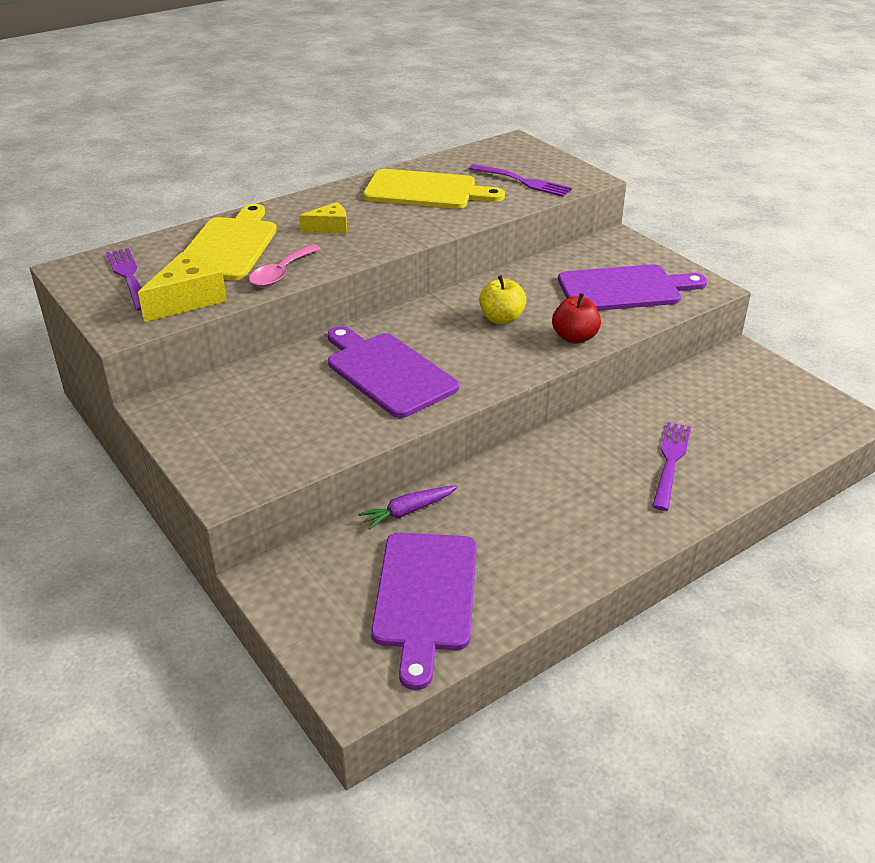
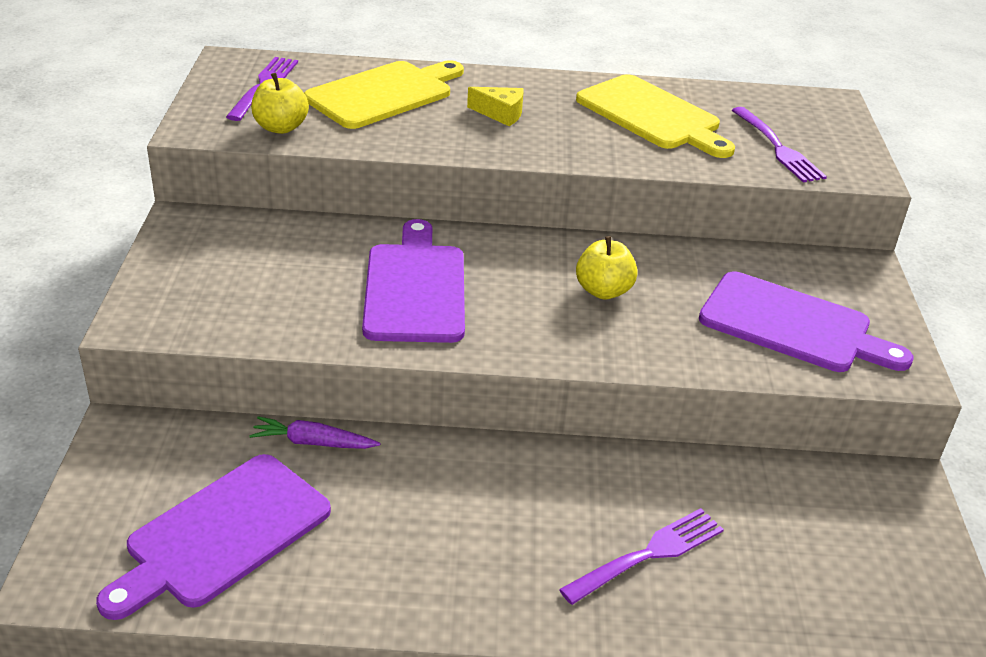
camera: 35 degrees right, 0 degrees up
yellow cheese [138,252,227,322] -> yellow apple [251,73,309,134]
pink spoon [249,244,321,287] -> none
red apple [552,293,601,344] -> none

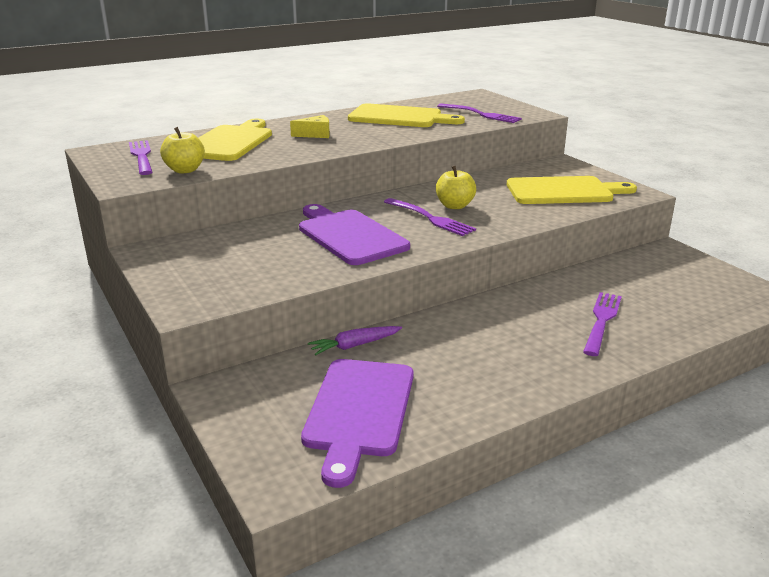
camera: 30 degrees left, 10 degrees down
purple cutting board [699,271,913,372] -> yellow cutting board [507,176,637,204]
none -> purple fork [384,198,476,236]

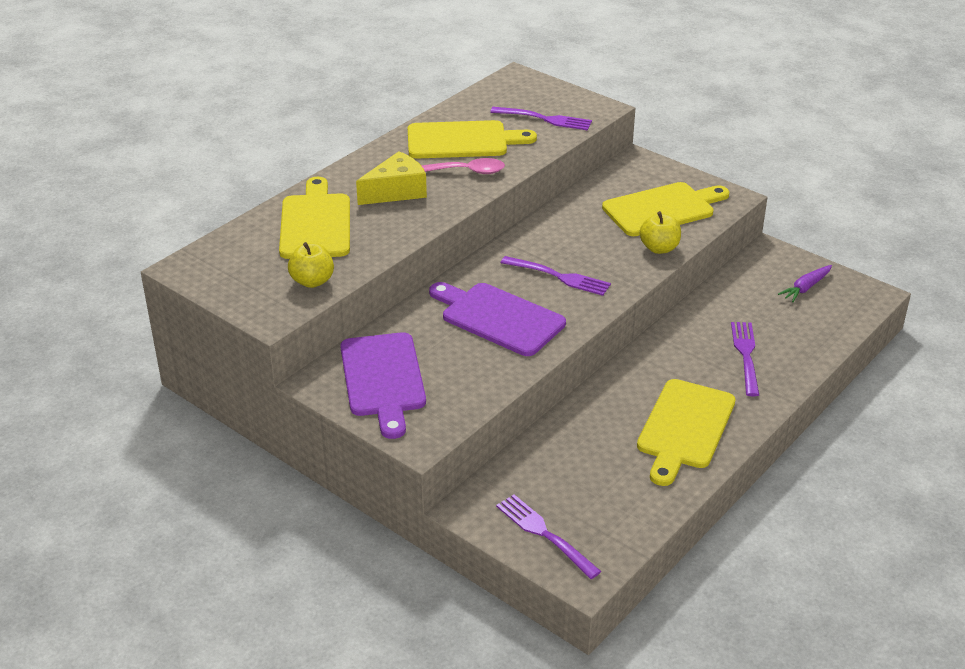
camera: 20 degrees left, 10 degrees up
purple fork [129,140,152,175] -> purple fork moved to [496,495,601,579]
yellow cheese [290,115,330,138] -> yellow cheese [356,151,427,205], size x1.61
purple cutting board [301,359,414,488] -> purple cutting board moved to [340,332,426,439]
purple carrot [308,326,402,355] -> purple carrot moved to [778,265,832,302]
yellow apple [436,165,476,209] -> yellow apple moved to [639,211,681,254]
none -> pink spoon [421,158,505,174]
none -> yellow cutting board [637,379,736,486]

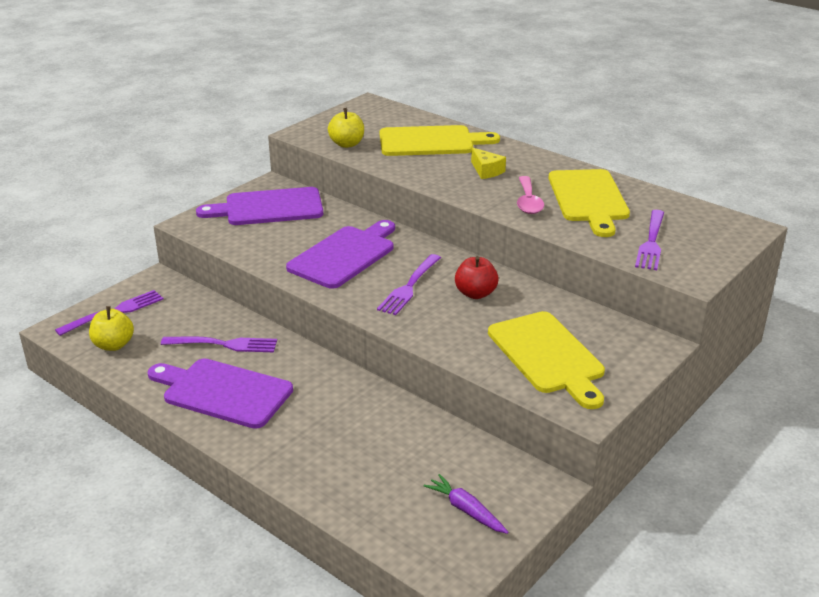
camera: 90 degrees right, 5 degrees down
yellow cheese [356,151,427,205] -> yellow cheese [471,147,506,179], size x0.62
yellow cutting board [637,379,736,486] -> purple cutting board [148,358,293,429]
yellow apple [639,211,681,254] -> yellow apple moved to [89,306,134,351]
purple fork [731,322,759,396] -> purple fork moved to [161,337,277,352]
none -> red apple [455,256,499,299]

